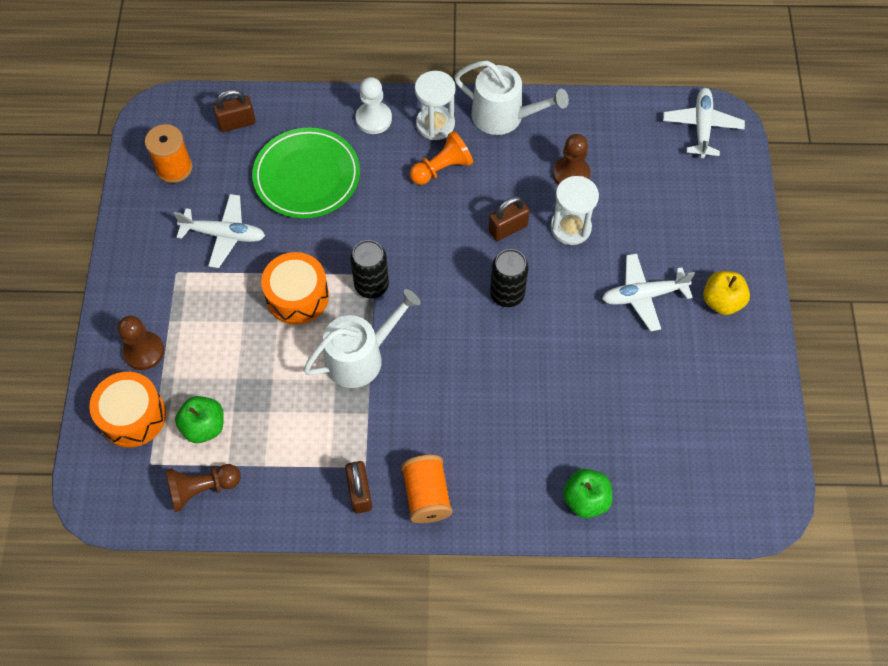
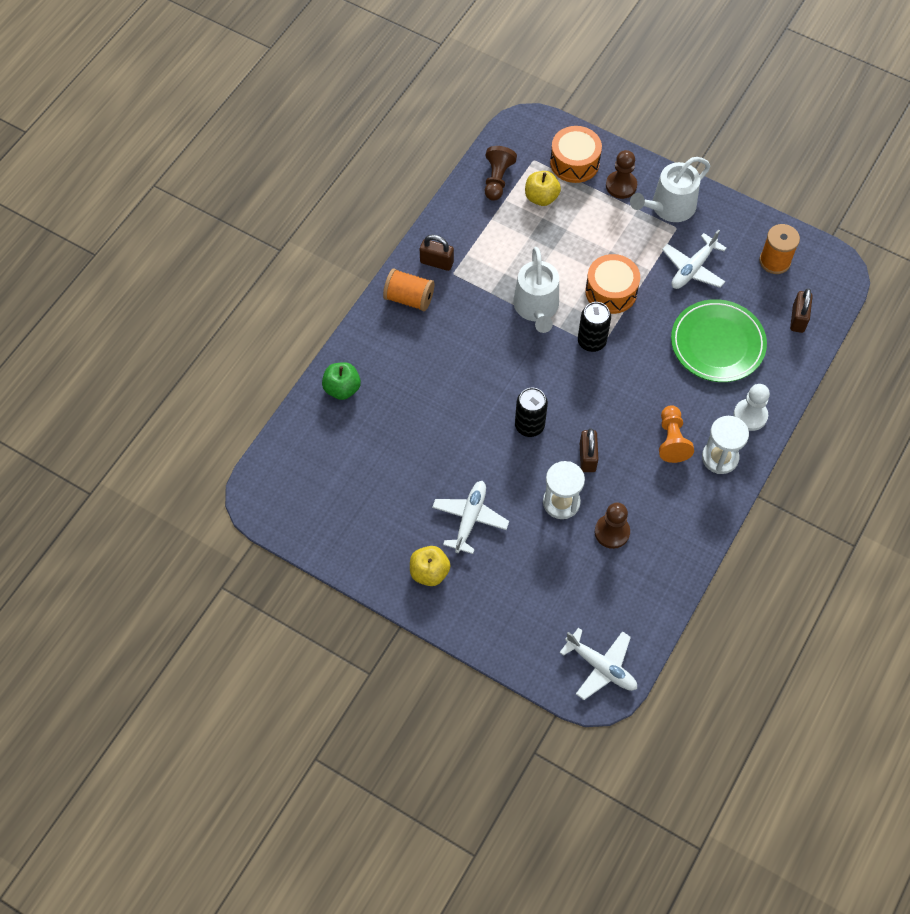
camera: 120 degrees right, 0 degrees up
green apple [175,396,224,443] -> yellow apple [525,171,561,206]
white watering can [454,61,569,135] -> white watering can moved to [630,157,710,222]

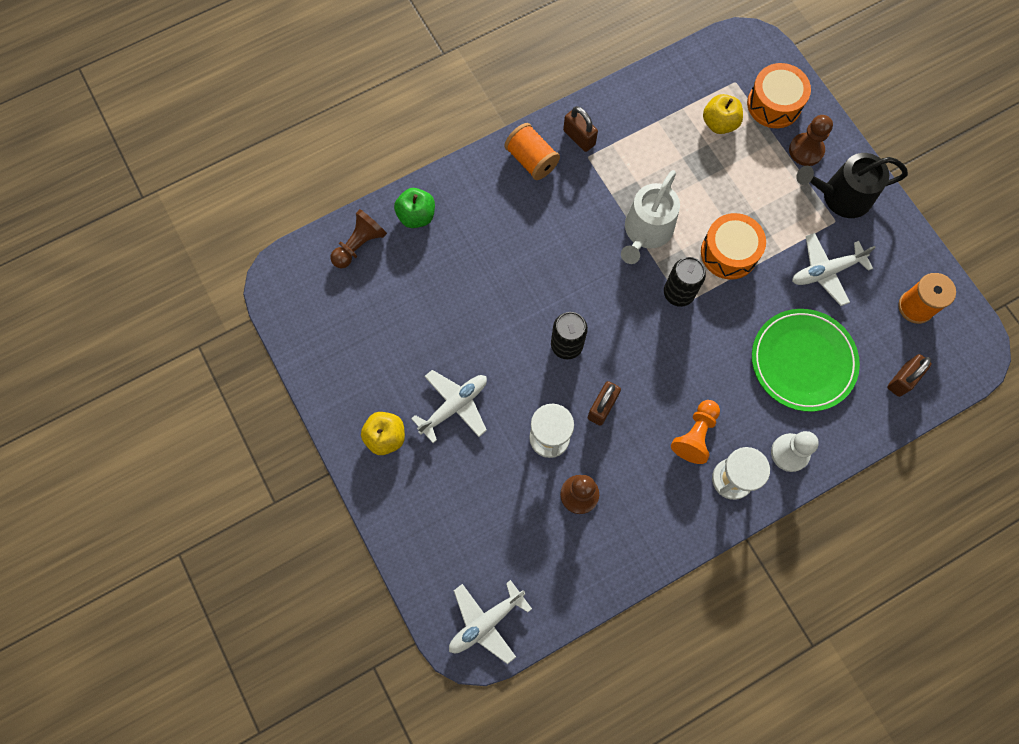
camera: 30 degrees right, 10 degrees up
brown pawn [485,146,517,201] -> brown pawn moved to [330,209,387,269]
white plane [559,628,637,700] -> white plane turned 75 degrees clockwise [449,580,532,664]
white watering can [630,157,710,222] -> black watering can [796,153,908,218]

